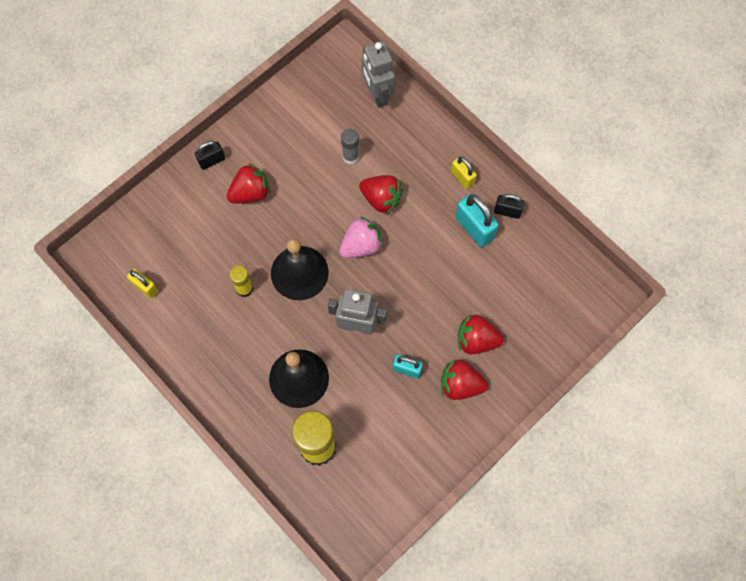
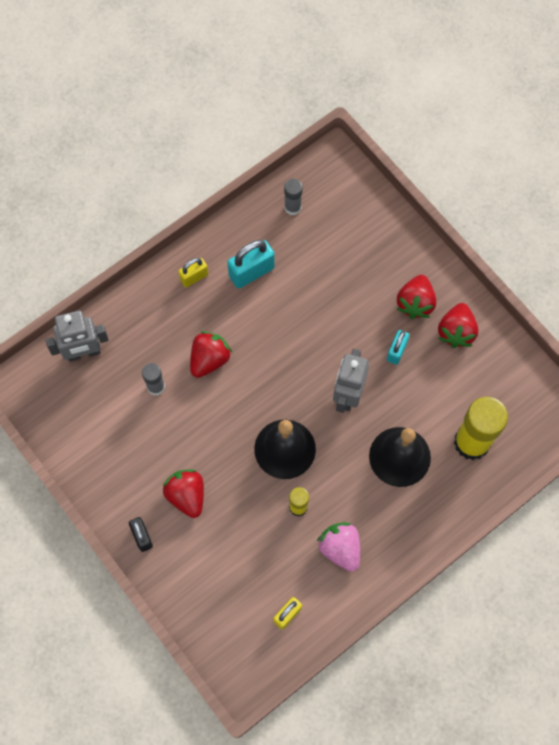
camera: 85 degrees left, 0 degrees up
pink strawberry [339,216,384,258] -> pink strawberry moved to [317,522,360,572]
red strawberry [458,314,504,354] -> red strawberry moved to [438,303,479,348]
black padlock [494,194,525,219] -> none
none -> grey glue stick [284,179,303,215]

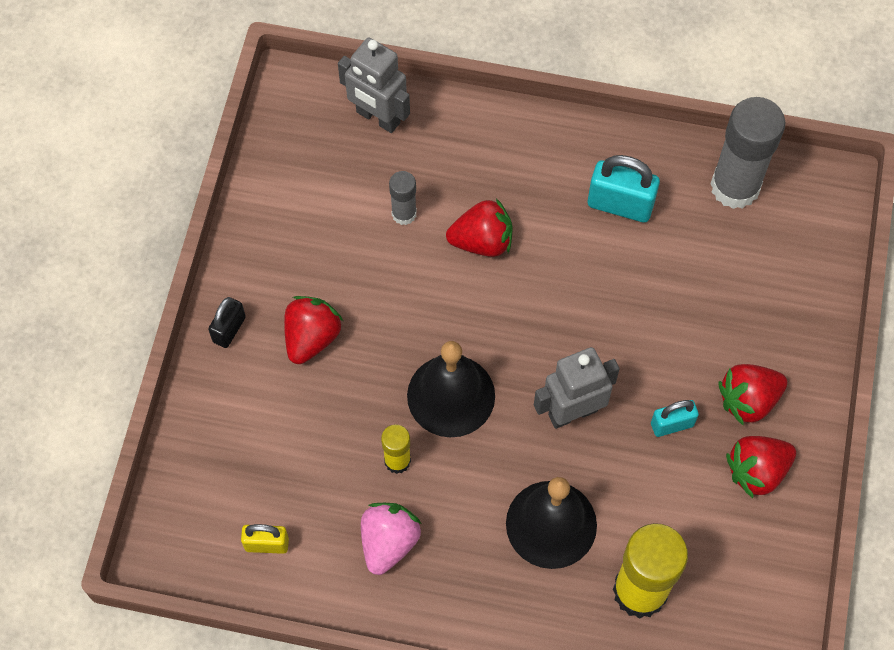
camera: 50 degrees right, 5 degrees down
yellow padlock [178,258,208,287] -> none
grey glue stick [284,179,303,215] -> grey glue stick [710,97,785,209], size x1.99

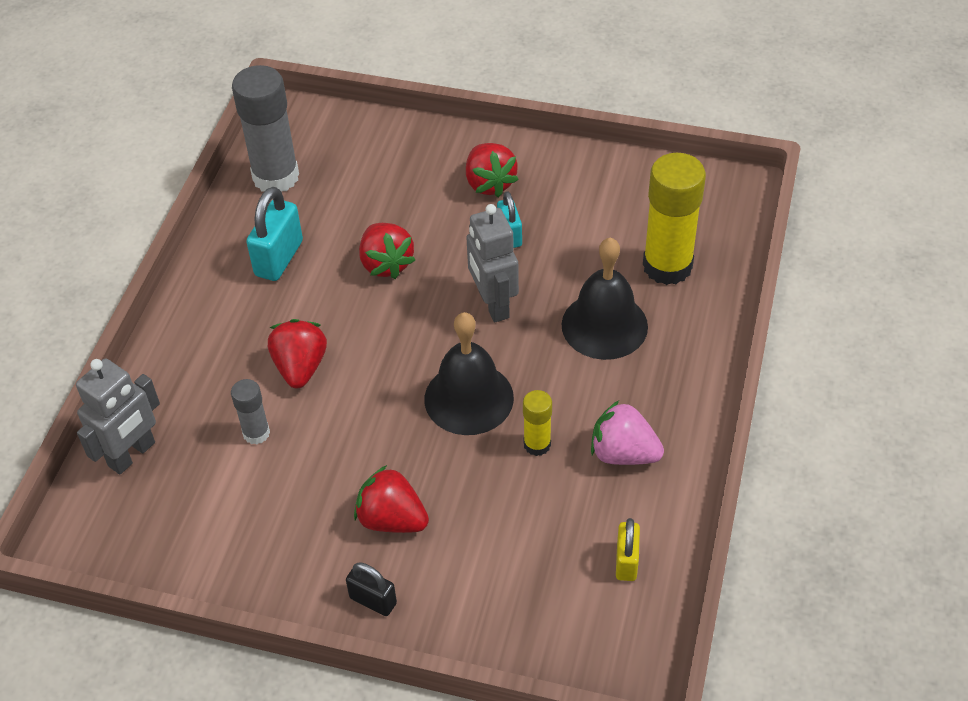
camera: 85 degrees left, 15 degrees down
red strawberry [726,436,796,498] -> red strawberry moved to [359,223,415,279]

